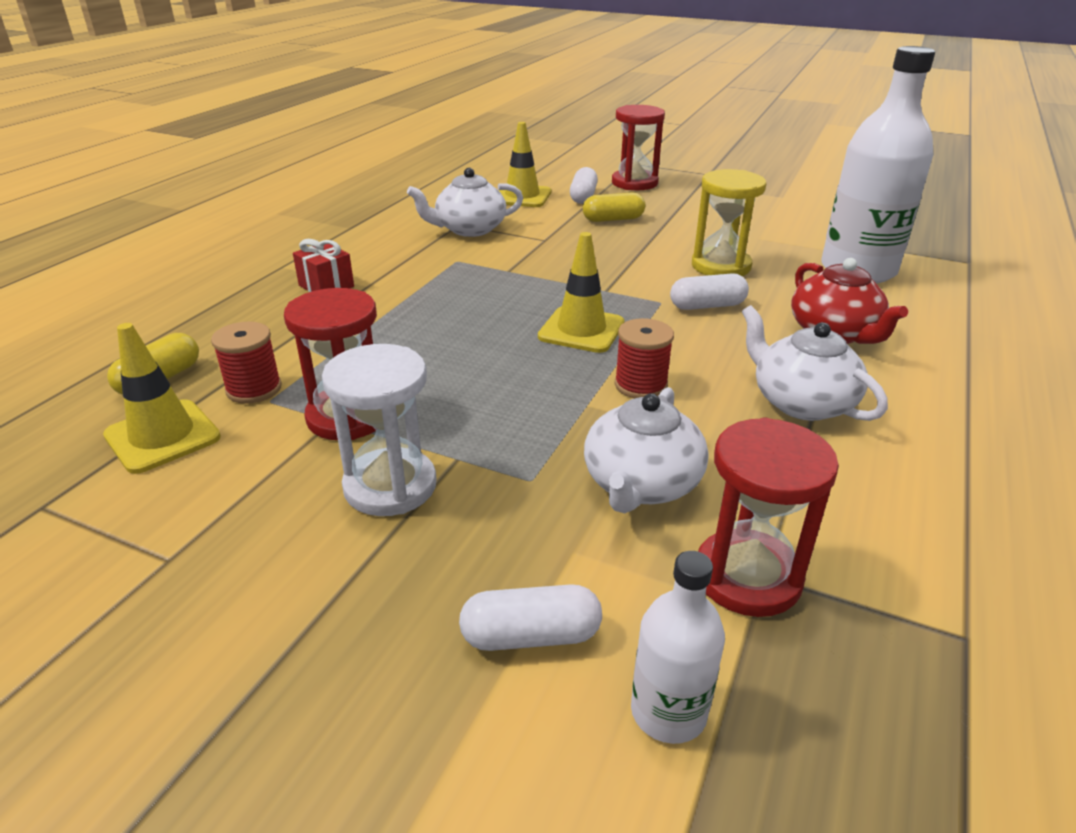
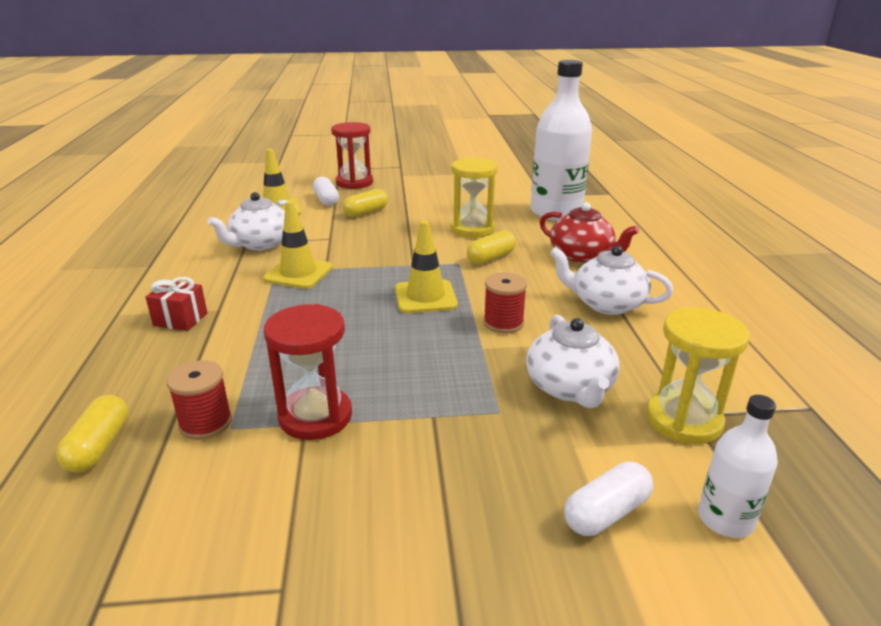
camera: 30 degrees left, 5 degrees down
yellow traffic cone [103,323,221,474] -> yellow traffic cone moved to [263,201,333,289]
white hourglass [322,344,437,516] -> none
white capsule [670,273,749,310] -> yellow capsule [467,230,516,265]
red hourglass [698,418,839,617] -> yellow hourglass [646,307,750,444]

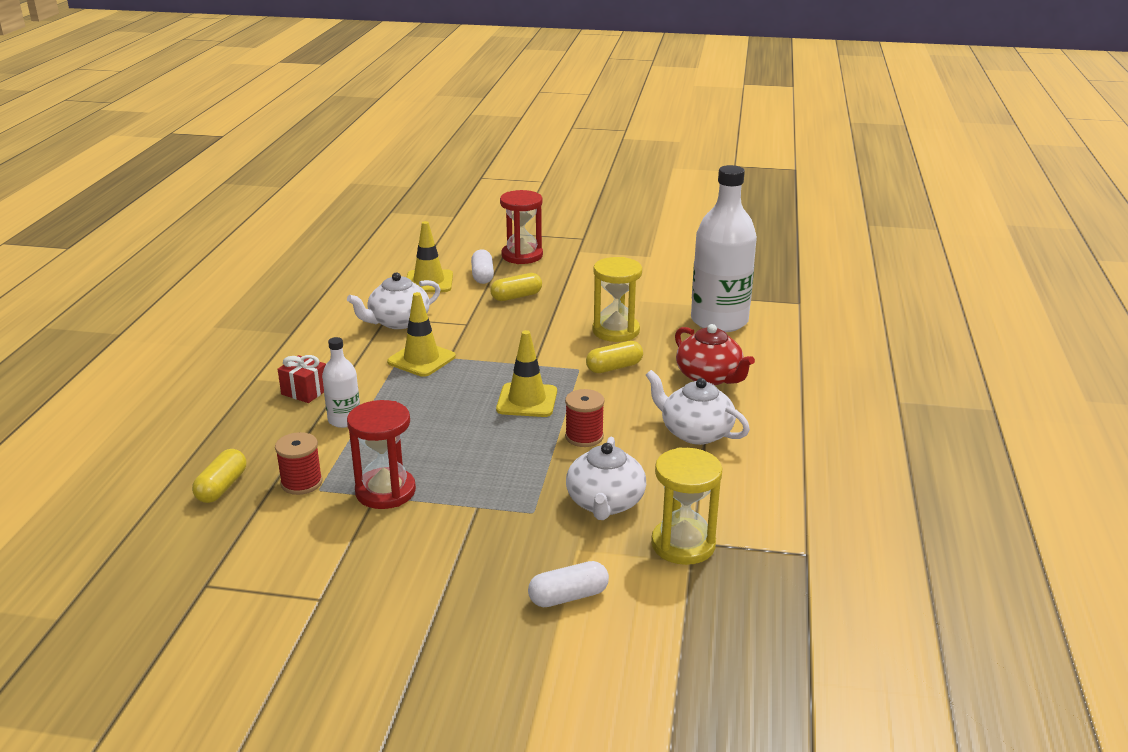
camera: 15 degrees right, 0 degrees up
white bottle [698,395,778,538] -> white bottle moved to [322,337,360,428]

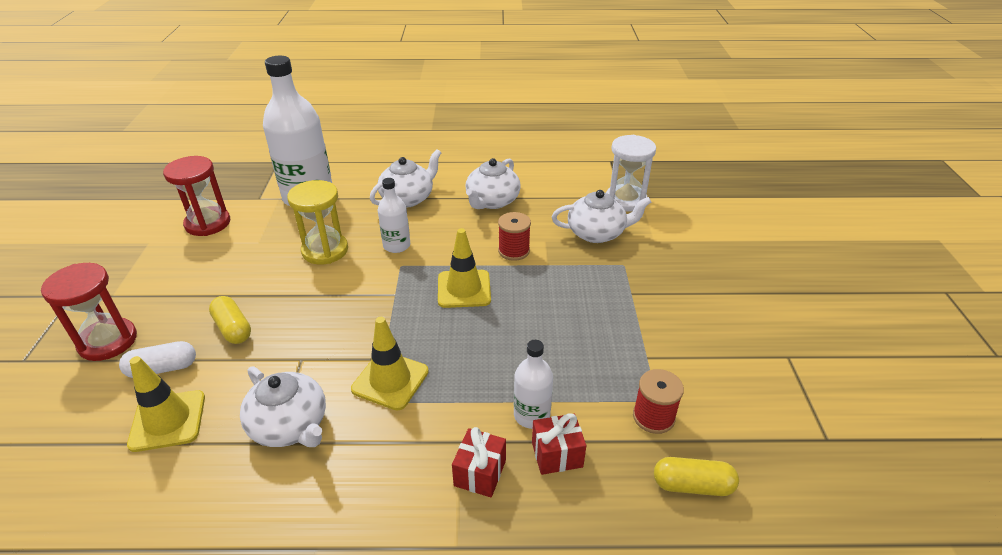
camera: 100 degrees left, 10 degrees up
red hourglass [347,400,416,509] -> red hourglass moved to [163,156,230,236]
white capsule [528,561,609,607] -> none
yellow capsule [586,341,643,373] -> white bottle [378,178,410,253]
yellow hourglass [651,447,722,565] -> white hourglass [606,135,656,211]
red teapot [675,324,755,385] -> white teapot [370,149,441,208]
none -> red gift [532,413,586,475]

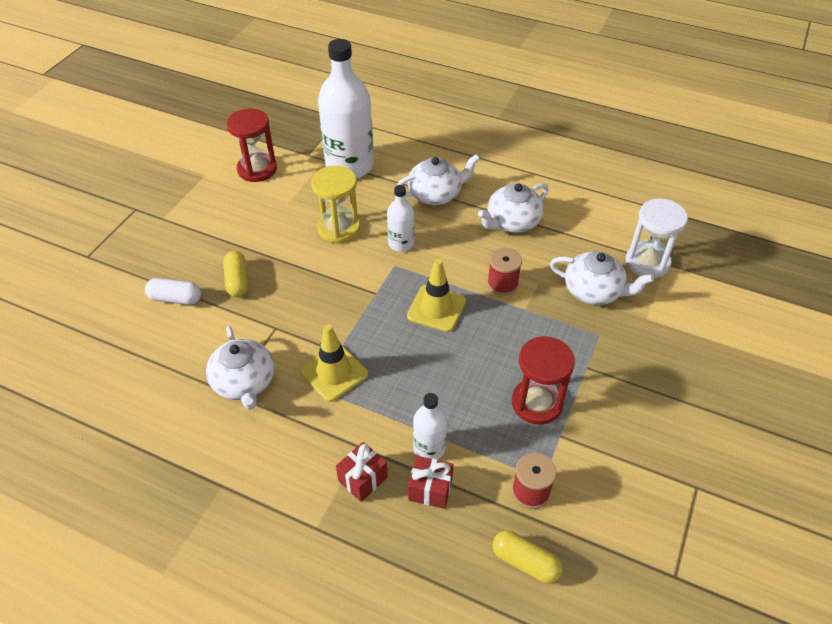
camera: 25 degrees right, 10 degrees up
red hourglass [41,263,137,361] -> red hourglass moved to [512,336,575,425]
yellow traffic cone [127,356,205,452] -> none

